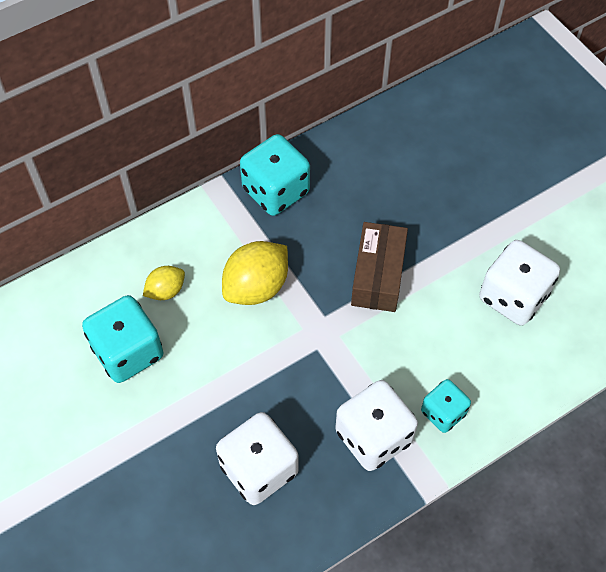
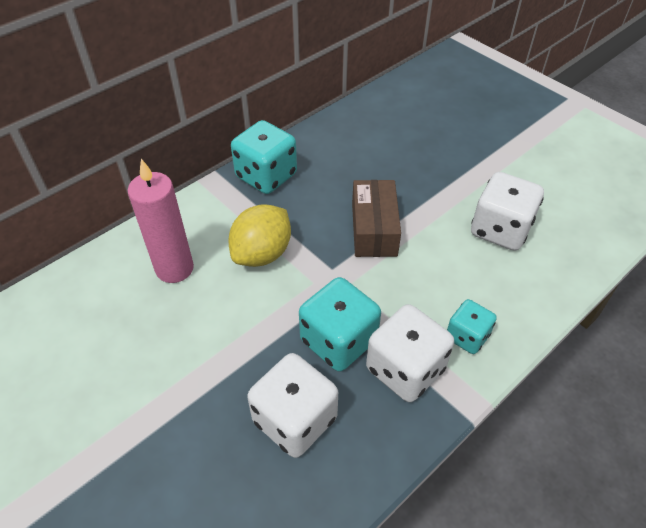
camera: 10 degrees left, 10 degrees down
turquoise dice [82,295,164,383] -> turquoise dice moved to [299,277,381,371]
yellow lemon [143,266,185,300] -> pink candle [128,159,194,283]

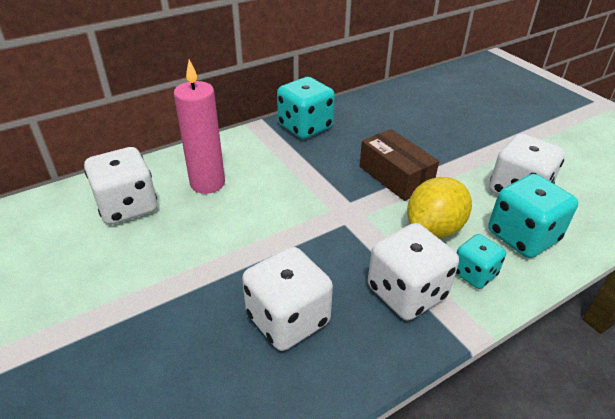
camera: 10 degrees right, 10 degrees down
yellow lemon [228,204,291,267] -> yellow lemon moved to [407,177,472,238]
turquoise dice [299,277,381,371] -> turquoise dice moved to [488,174,578,258]
brown box [352,180,401,257] -> brown box turned 45 degrees counterclockwise [360,129,439,201]
none -> white dice [84,147,157,225]

